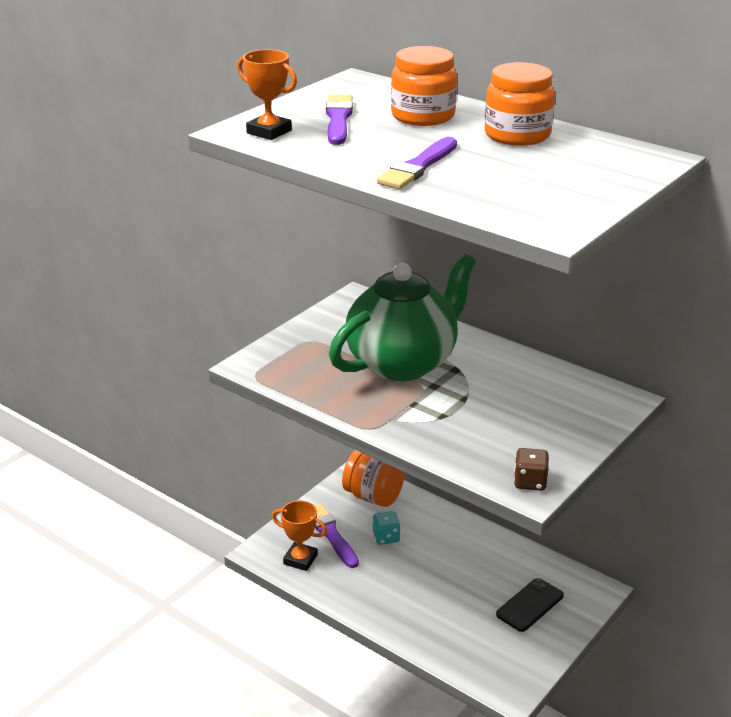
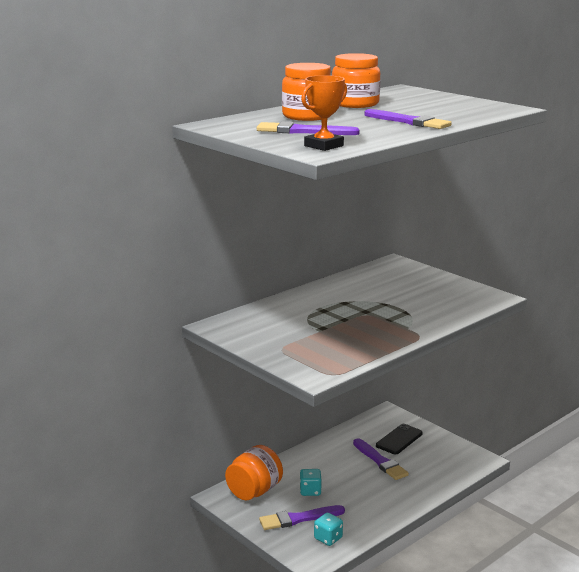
camera: 80 degrees left, 10 degrees down
orange trophy [272,501,327,571] -> turquoise dice [314,513,343,546]
green teapot [329,254,476,381] -> none
black phone [496,578,564,632] -> black phone turned 75 degrees clockwise [376,424,423,454]
brown dice [514,448,549,491] -> none
none -> purple brush [353,438,409,480]

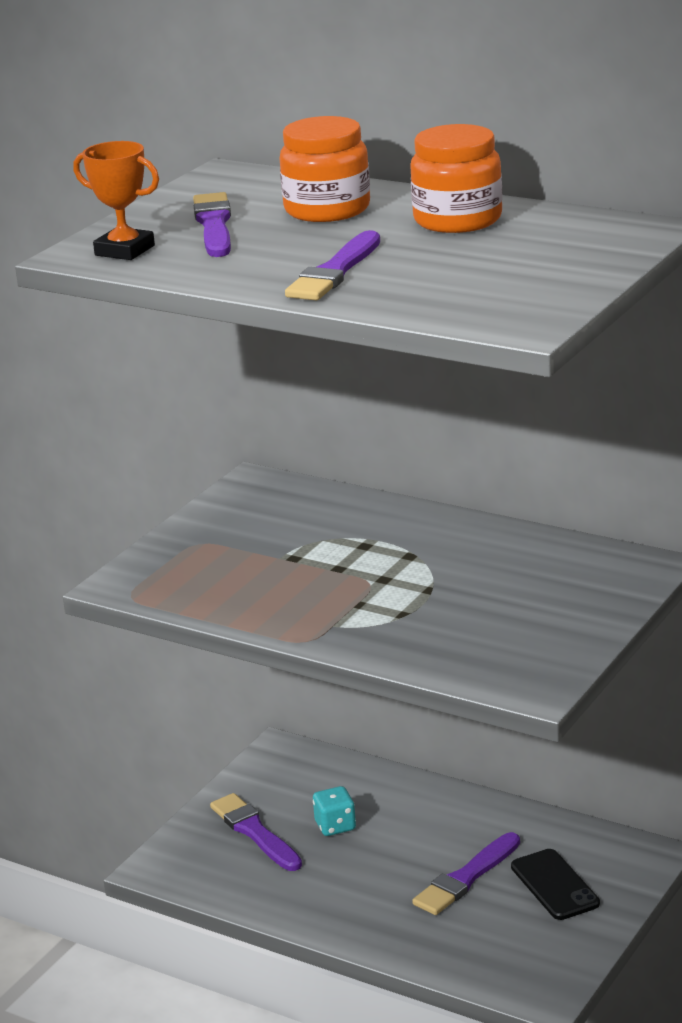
camera: 75 degrees right, 5 degrees up
orange jar [225,445,283,500] -> none
turquoise dice [314,513,343,546] -> none
black phone [376,424,423,454] -> black phone turned 45 degrees clockwise [511,849,600,920]

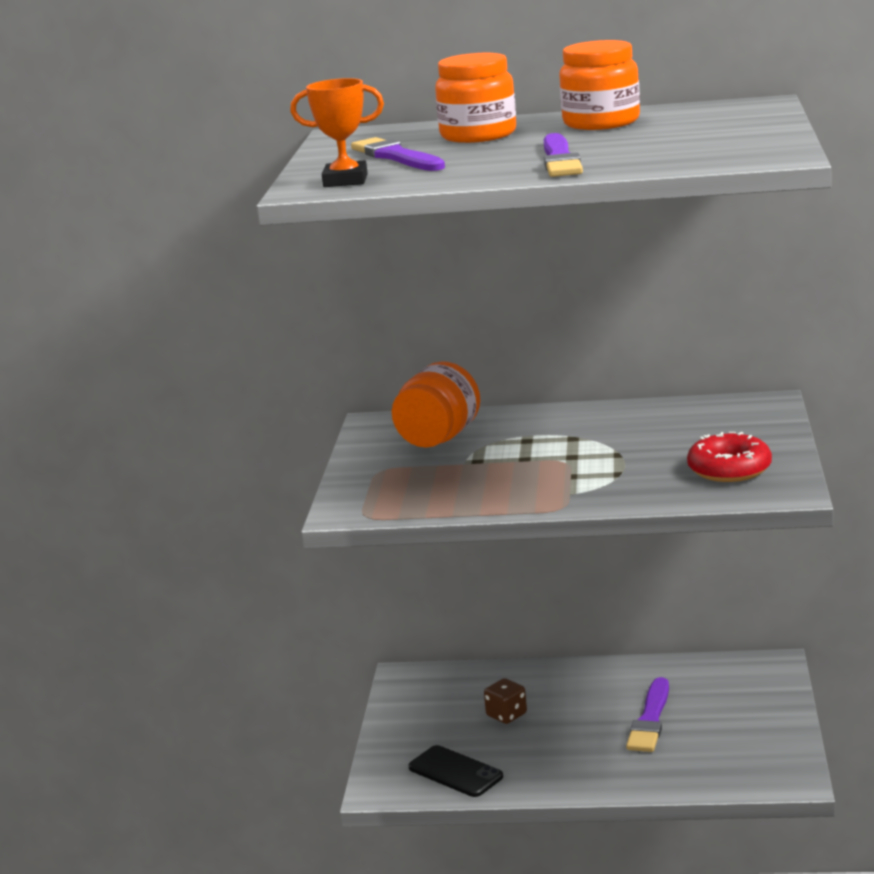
camera: 25 degrees left, 5 degrees down
purple brush [210,793,302,871] -> none
turquoise dice [313,786,356,836] -> brown dice [484,678,527,724]
black phone [511,849,600,920] -> black phone moved to [408,745,503,797]
none -> orange jar [392,361,481,448]
none -> red donut [687,432,772,482]

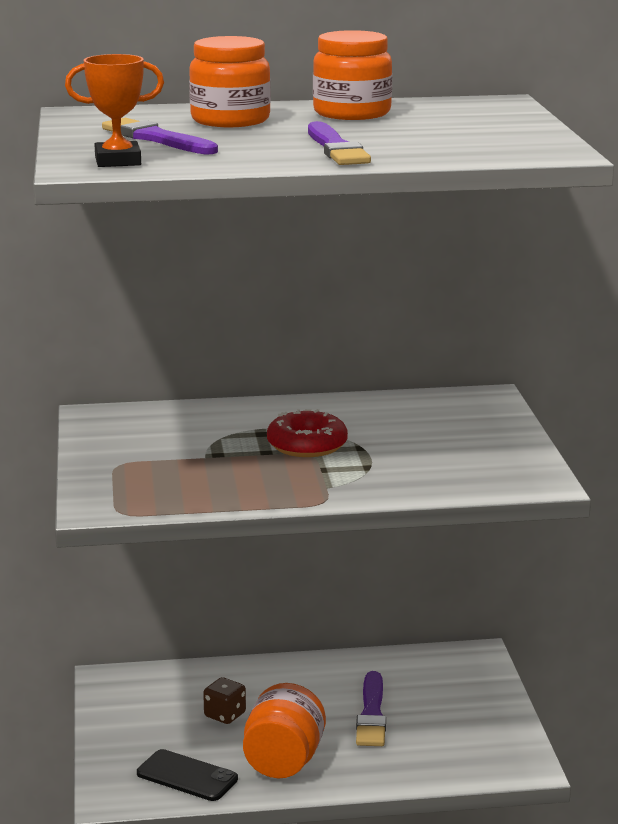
camera: 15 degrees left, 0 degrees up
orange jar [392,361,481,448] -> orange jar moved to [243,683,326,778]
red donut [687,432,772,482] -> red donut moved to [267,409,348,457]

